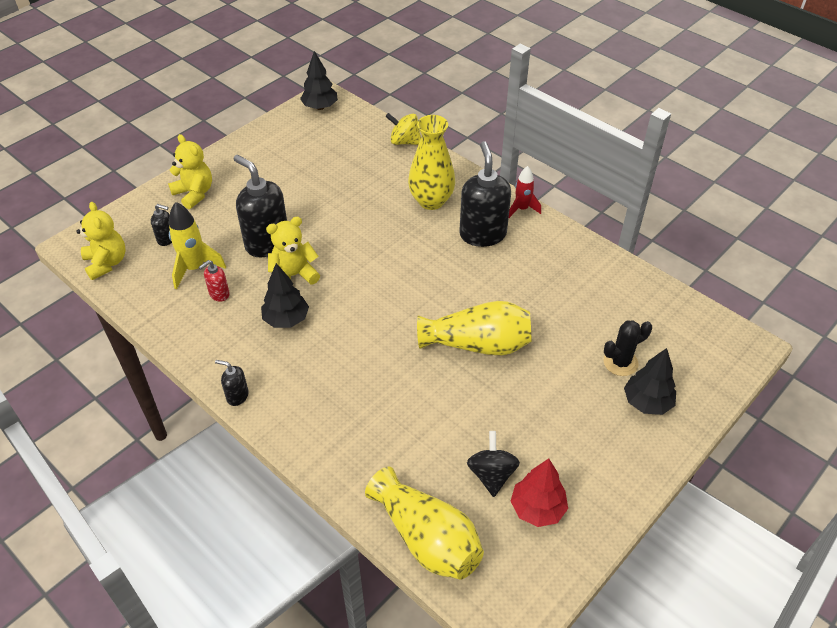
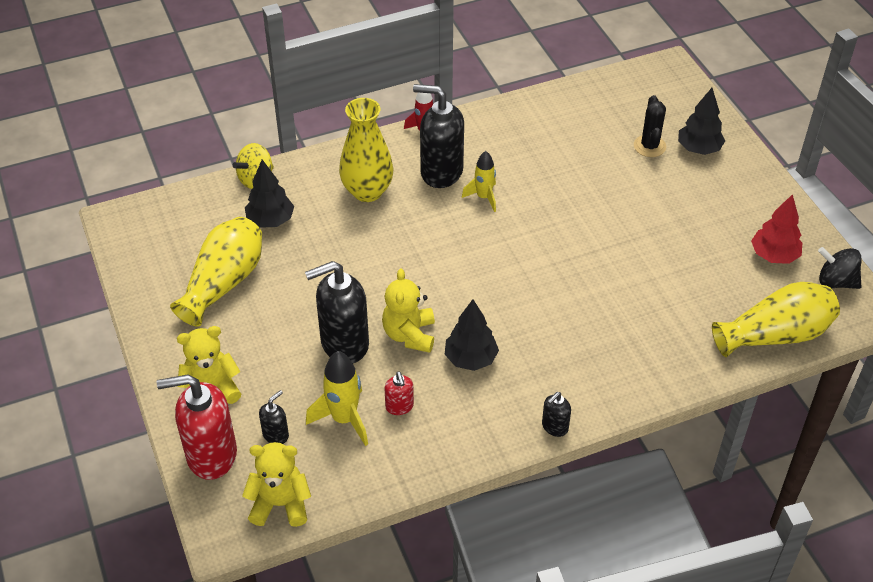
camera: 65 degrees left, 0 degrees up
black tree [300,51,338,110] -> black tree moved to [245,160,294,228]
yellow vase [417,301,532,356] -> yellow vase moved to [170,217,262,327]
black spinning top [467,431,520,497] -> black spinning top moved to [818,247,861,289]
none -> red soap dispenser [157,374,237,480]
none -> yellow rocket [462,151,496,212]

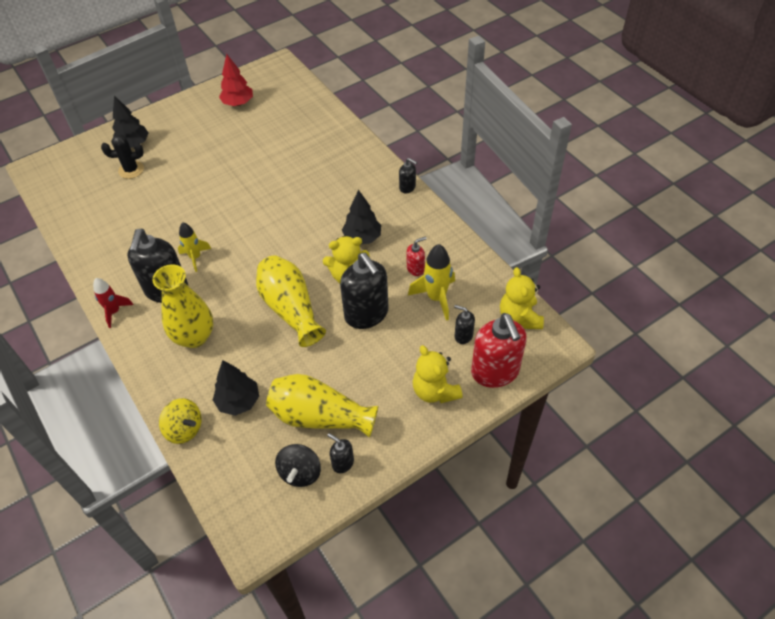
camera: 100 degrees left, 5 degrees up
yellow vase [712,282,840,357] -> yellow vase moved to [256,255,326,347]
black spinning top [818,247,861,289] -> black spinning top moved to [275,444,321,487]
none -> black soap dispenser [327,433,354,473]

